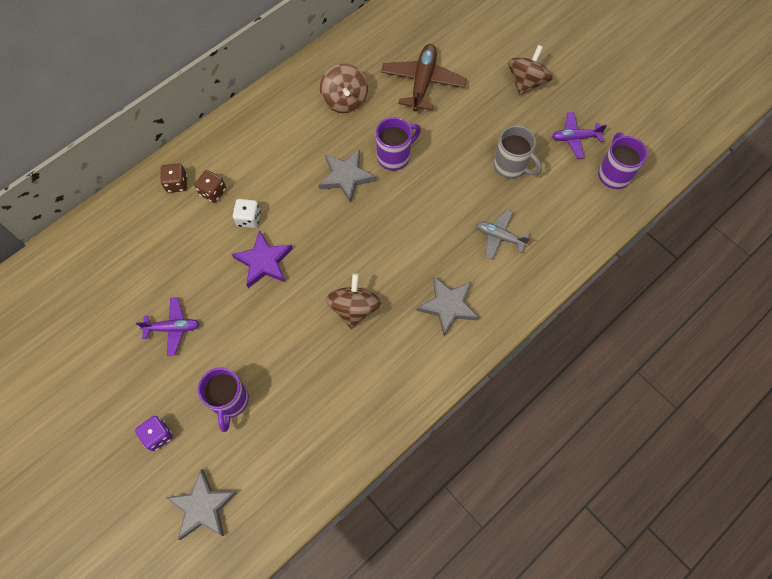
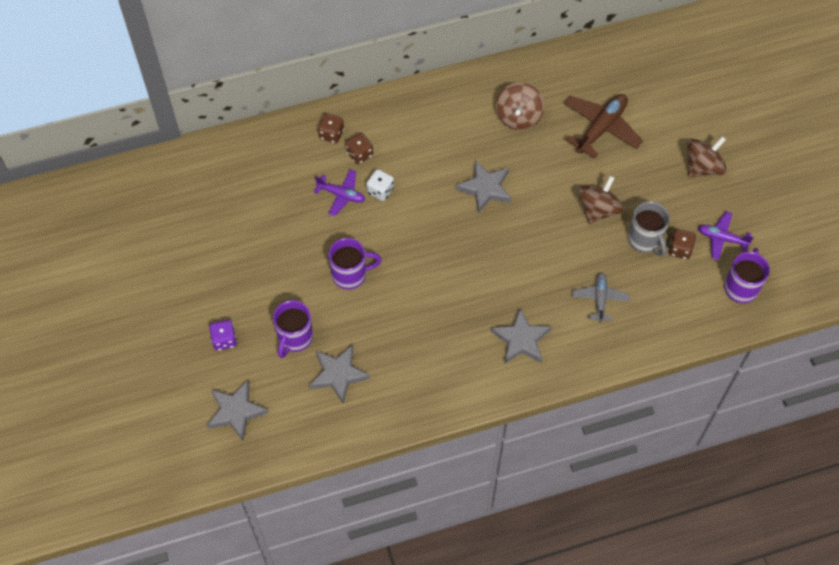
camera: 25 degrees right, 5 degrees down
purple plane [136,297,200,356] -> purple plane moved to [314,169,365,216]
purple star [232,230,293,288] -> none
brown spinning top [326,273,381,329] -> brown spinning top moved to [578,176,624,224]
purple mug [376,117,421,171] -> purple mug moved to [328,238,382,290]
grey plane [476,210,531,260] -> grey plane turned 45 degrees clockwise [572,272,630,323]
none -> grey star [309,345,370,404]
none -> brown dice [668,229,696,260]

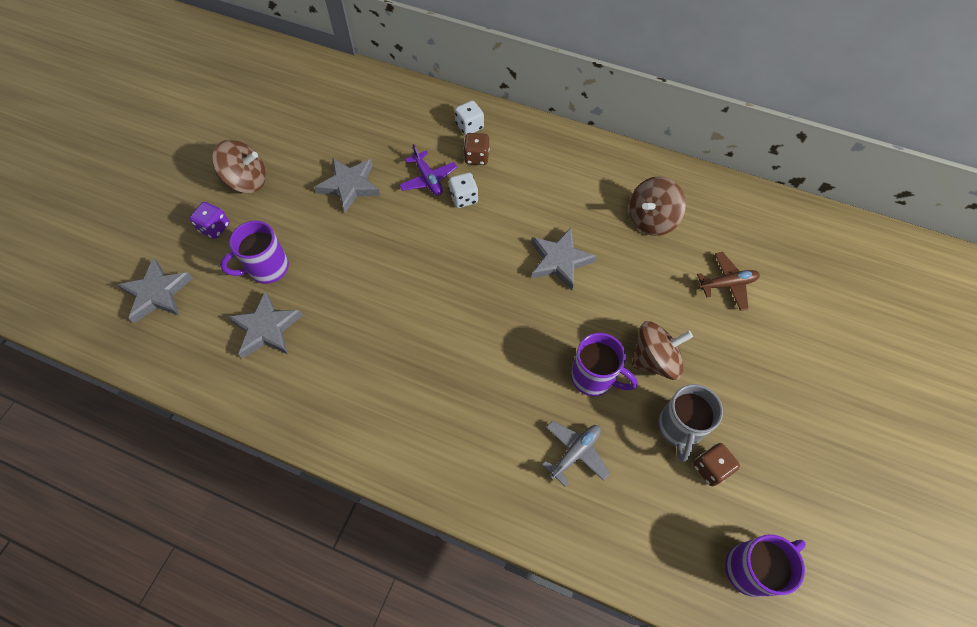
camera: 40 degrees right, 0 degrees up
brown dice [318,113,344,143] -> white dice [455,101,484,135]
purple mug [328,238,382,290] -> purple mug moved to [571,333,638,396]
grey star [491,308,552,364] -> grey star moved to [315,158,380,213]
brown plane [564,94,643,158] -> brown plane [697,252,760,311], size x0.62
brown spinning top [687,136,727,177] -> brown spinning top moved to [212,140,266,193]
purple plane [698,212,754,260] -> none

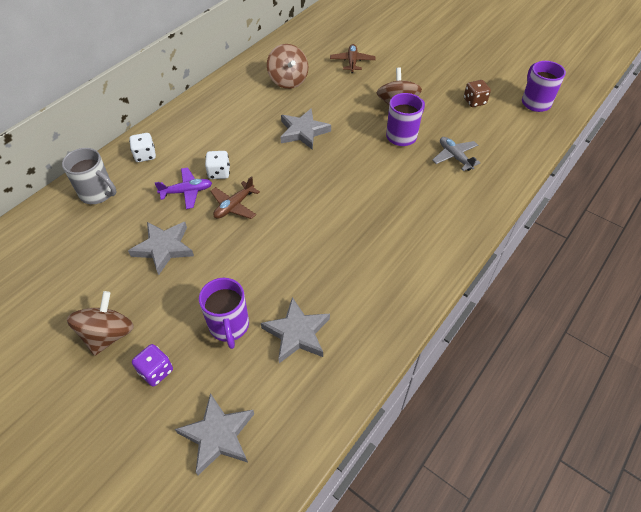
camera: 75 degrees left, 10 degrees down
brown dice [463,133,490,165] -> none
grey mug [658,384,723,462] -> grey mug moved to [62,148,116,204]
none -> brown plane [210,176,260,219]

